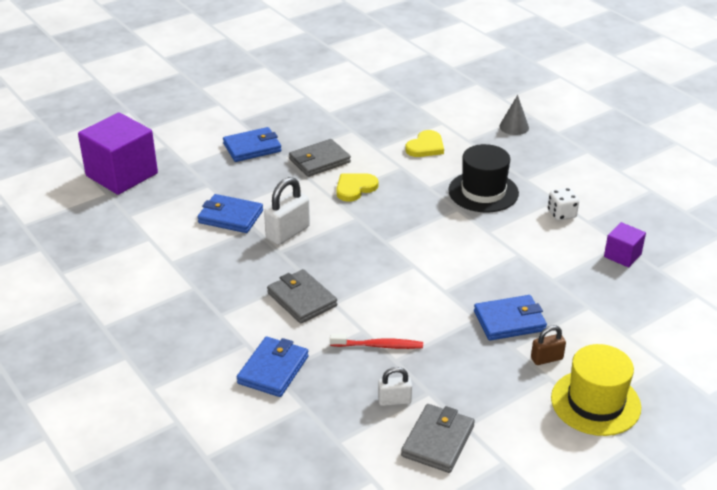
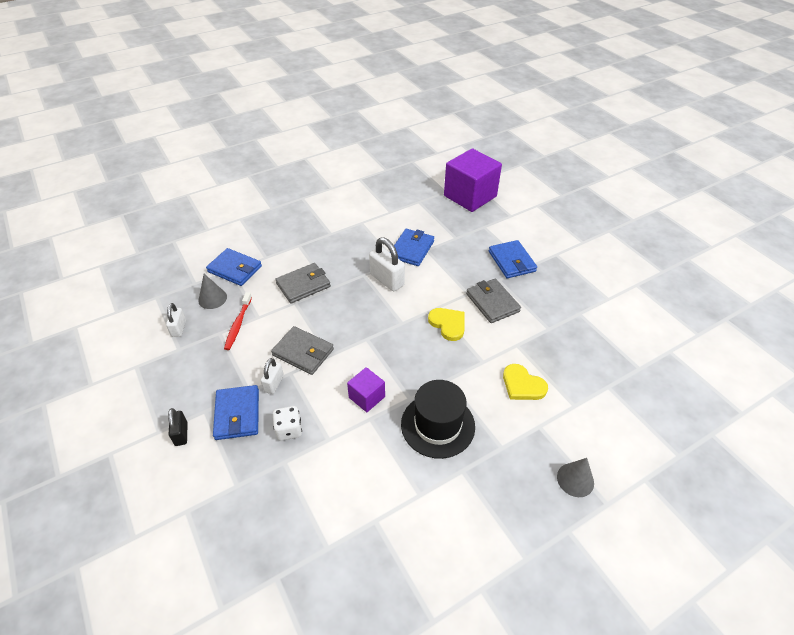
camera: 95 degrees right, 10 degrees up
grey wallet [401,404,475,473] -> grey wallet moved to [271,326,334,375]
brown padlock [531,325,566,365] -> black padlock [168,408,188,446]
white dice [548,188,579,221] -> white dice moved to [273,406,302,441]
yellow hat [551,344,641,436] -> none
purple cube [604,222,646,267] -> purple cube moved to [347,367,385,412]
none -> grey cone [198,274,227,309]
none -> white padlock [261,358,284,394]

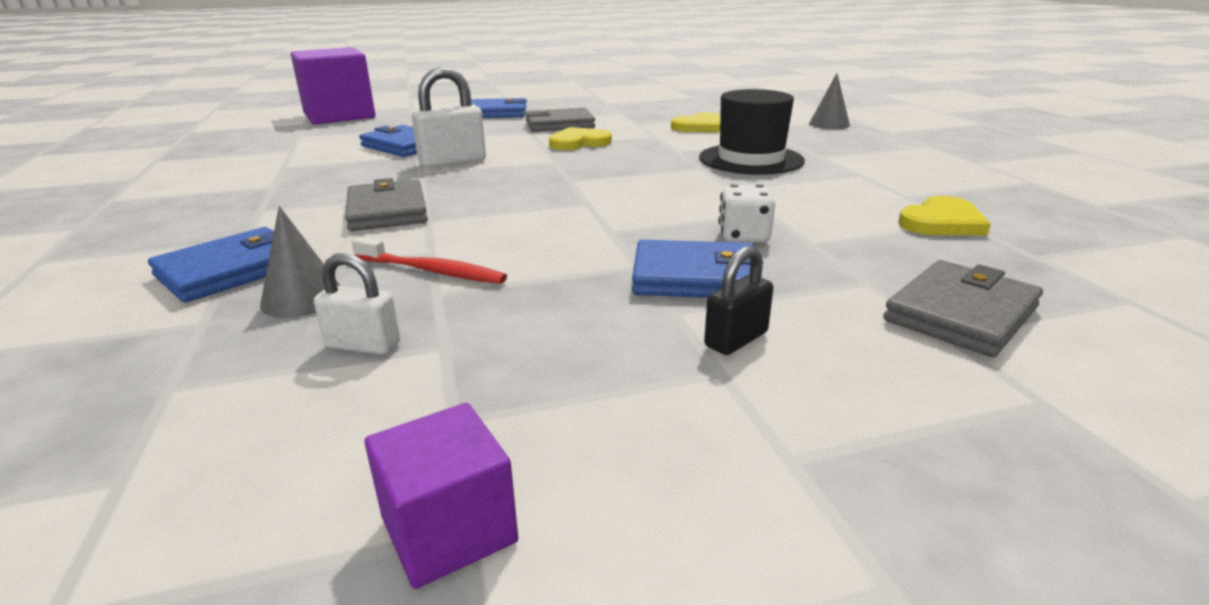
camera: 75 degrees left, 20 degrees down
black padlock [168,408,188,446] -> black padlock turned 45 degrees counterclockwise [704,246,773,355]
white padlock [261,358,284,394] -> none
grey wallet [271,326,334,375] -> grey wallet moved to [883,260,1043,357]
purple cube [347,367,385,412] -> purple cube moved to [364,403,518,589]
none -> yellow heart [898,196,991,236]

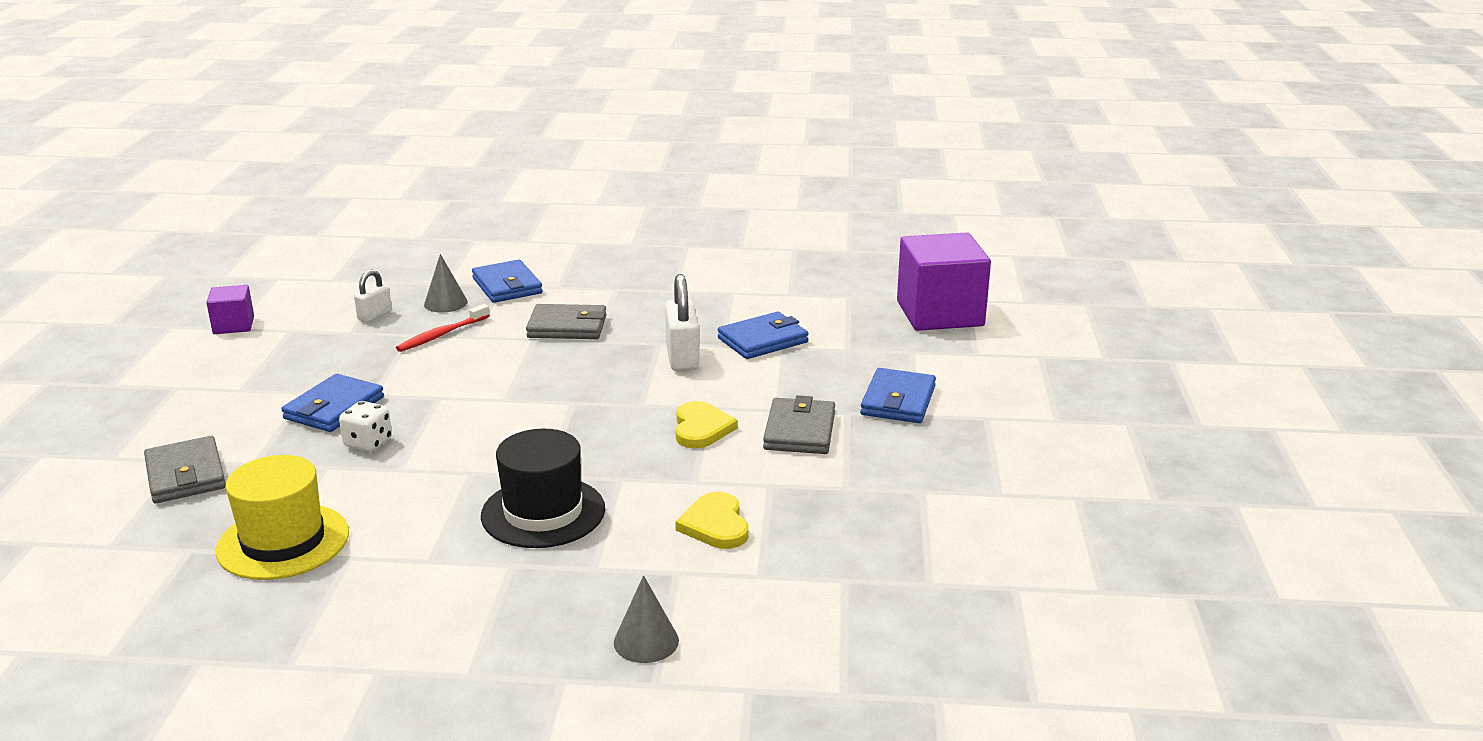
camera: 110 degrees right, 0 degrees up
black padlock [704,246,773,355] -> none
yellow heart [898,196,991,236] -> yellow hat [216,455,349,580]

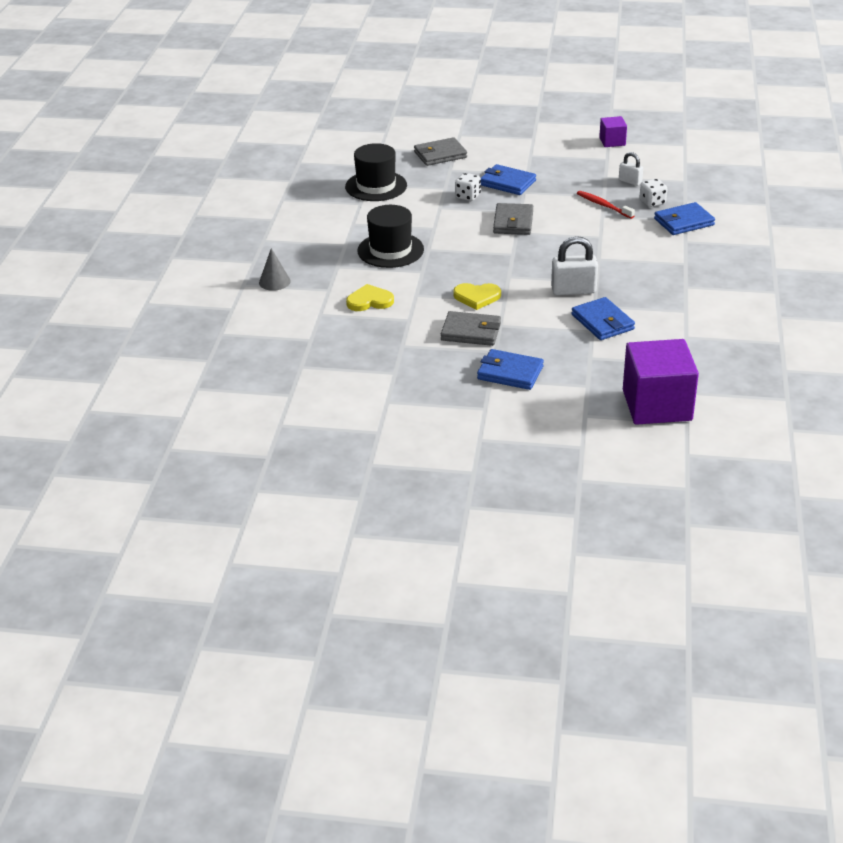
camera: 95 degrees right, 10 degrees up
yellow hat [216,455,349,580] -> black hat [345,143,407,201]
grey cone [424,254,468,313] -> white dice [639,179,667,207]
grey wallet [526,304,607,339] -> grey wallet moved to [493,203,533,235]

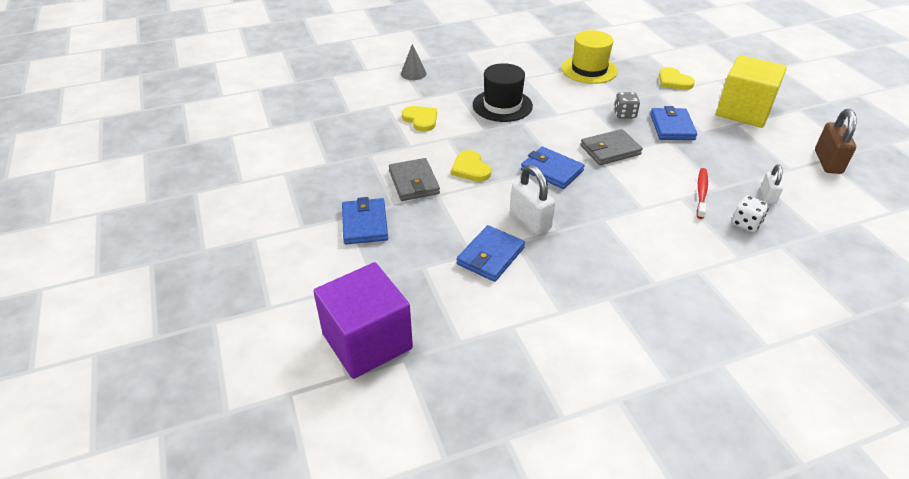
camera: 60 degrees right, 5 degrees up
black hat [345,143,407,201] -> yellow hat [561,30,618,84]
grey wallet [414,137,467,166] -> yellow heart [659,67,695,90]
white dice [455,173,481,201] -> grey dice [614,92,640,119]
purple cube [599,116,627,147] -> brown padlock [815,109,856,174]
blue wallet [654,202,715,235] -> blue wallet moved to [521,147,585,189]
none -> yellow cube [716,55,787,128]

